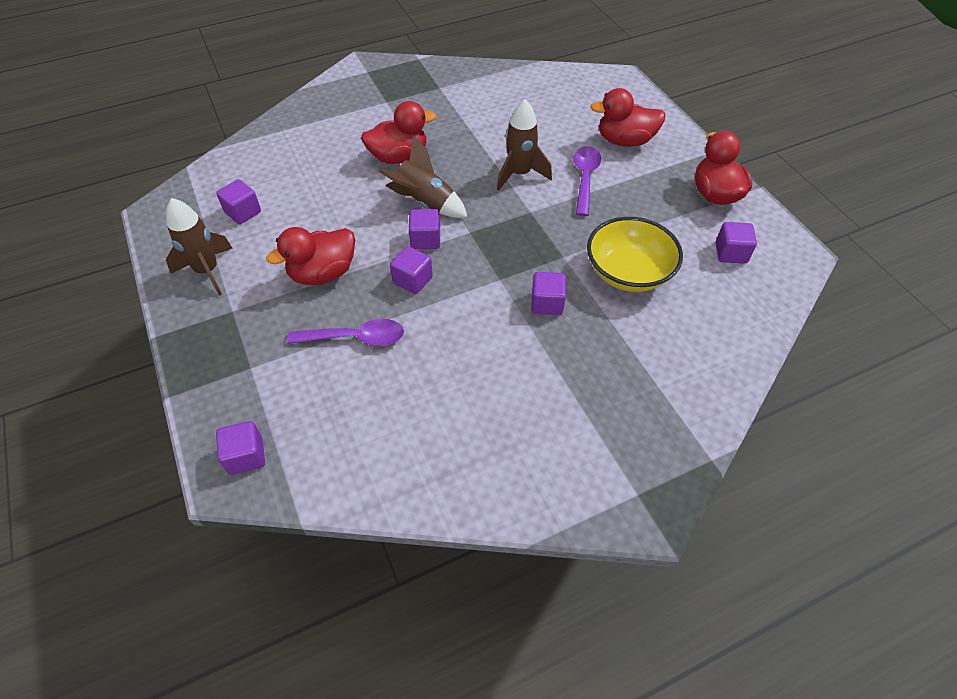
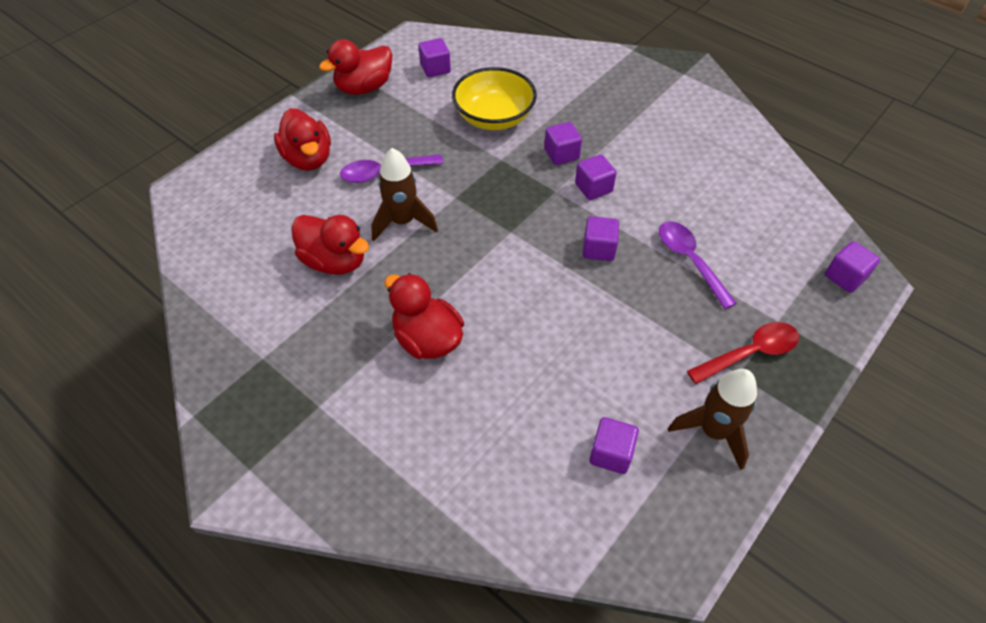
camera: 115 degrees left, 0 degrees up
red duck [266,227,355,285] -> red duck moved to [291,215,369,275]
brown rocket [379,136,467,218] -> none
purple cube [409,209,440,249] -> purple cube moved to [575,154,617,200]
none -> red spoon [687,322,799,384]

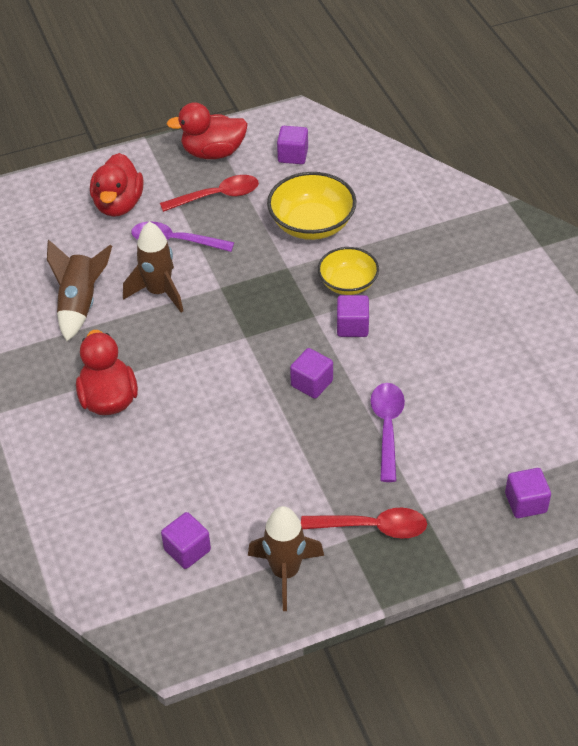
camera: 30 degrees right, 5 degrees down
red duck [291,215,369,275] -> brown rocket [47,240,112,341]
purple cube [544,122,582,165] -> yellow bowl [318,247,379,295]
none -> red spoon [160,175,259,212]

